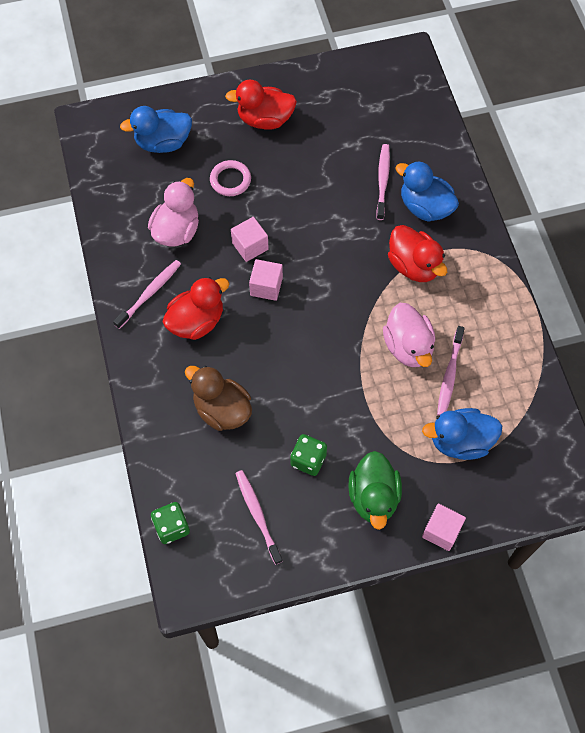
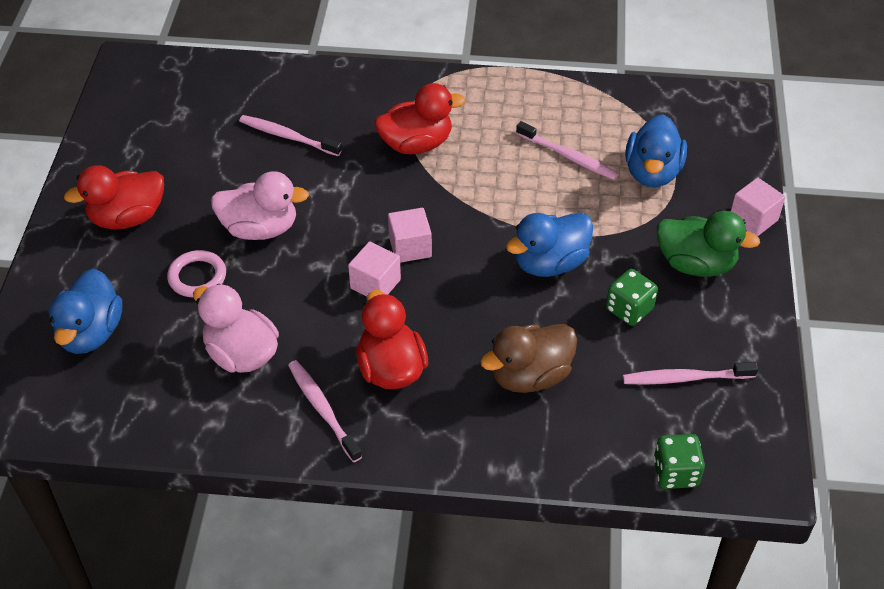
camera: 70 degrees left, 15 degrees down
red duck [225,80,297,130] -> red duck turned 45 degrees clockwise [64,165,164,230]
pink cube [231,217,269,262] -> pink cube moved to [388,208,432,263]
pink duck [383,303,435,367] -> pink duck moved to [211,171,309,240]
blue duck [395,161,459,222] -> blue duck moved to [506,212,593,277]

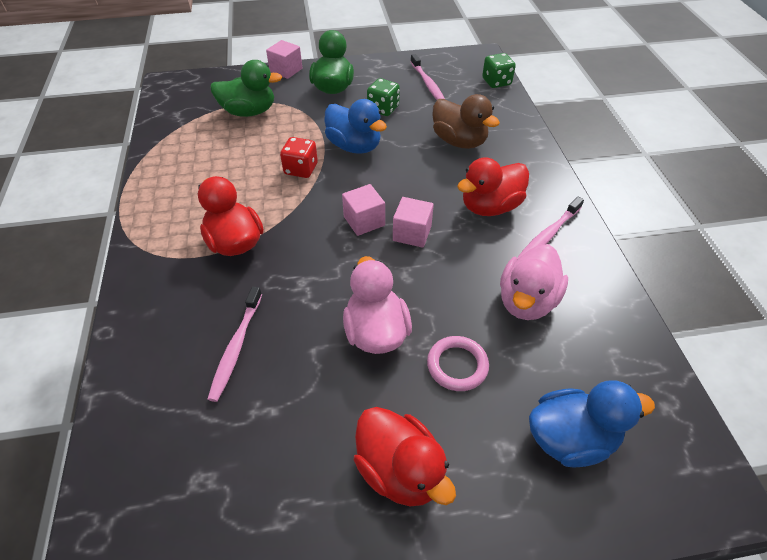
camera: 105 degrees left, 0 degrees up
pink toothbrush [516,121,618,180] -> none
blue duck [625,114,687,187] -> green duck [210,60,282,117]
none -> red dice [280,137,318,178]

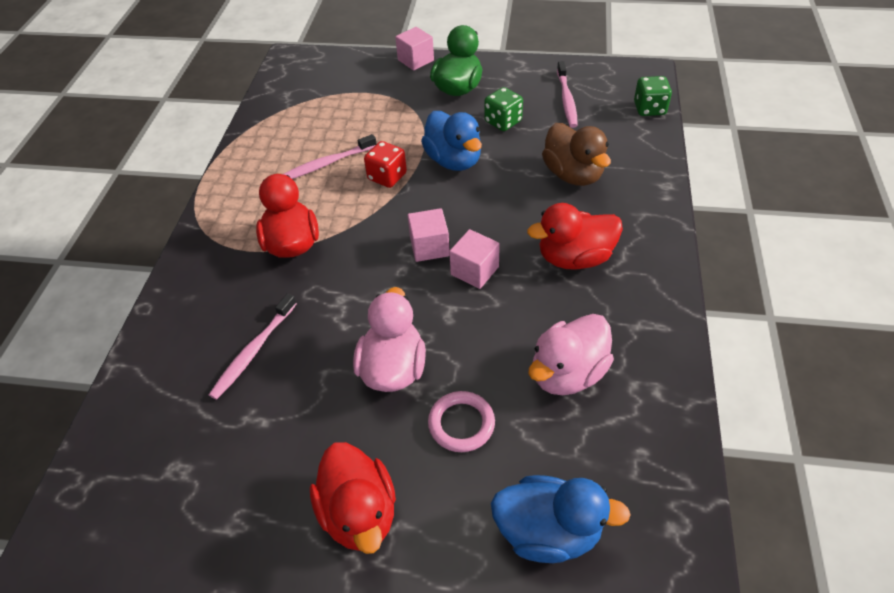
camera: 20 degrees right, 0 degrees up
green duck [210,60,282,117] -> none
pink toothbrush [517,197,584,259] -> pink toothbrush moved to [283,134,377,179]

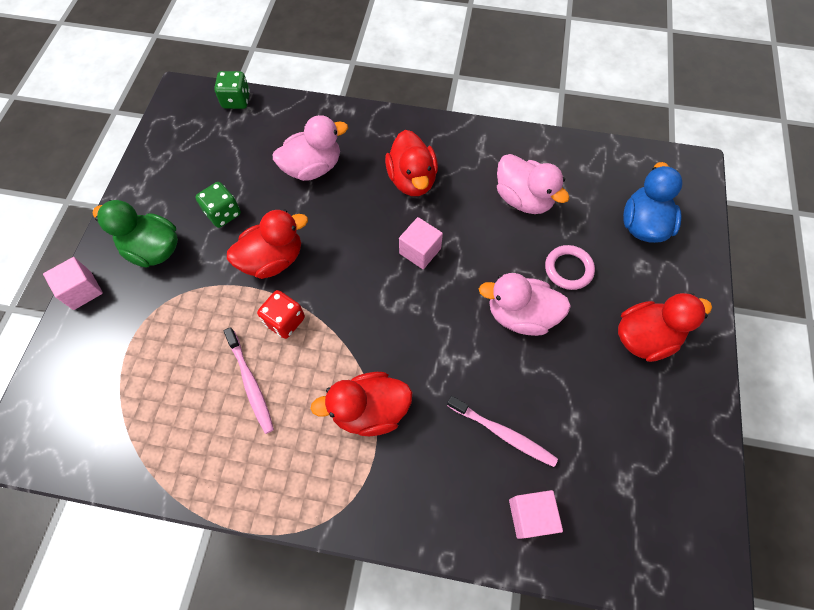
camera: 90 degrees left, 15 degrees up
pink cube [408,208,450,262] -> pink cube moved to [509,490,563,539]
blue duck [421,111,482,171] -> red duck [227,210,308,279]
brown duck [542,123,611,186] -> pink duck [273,115,348,181]
pink toothbrush [557,61,578,128] -> none

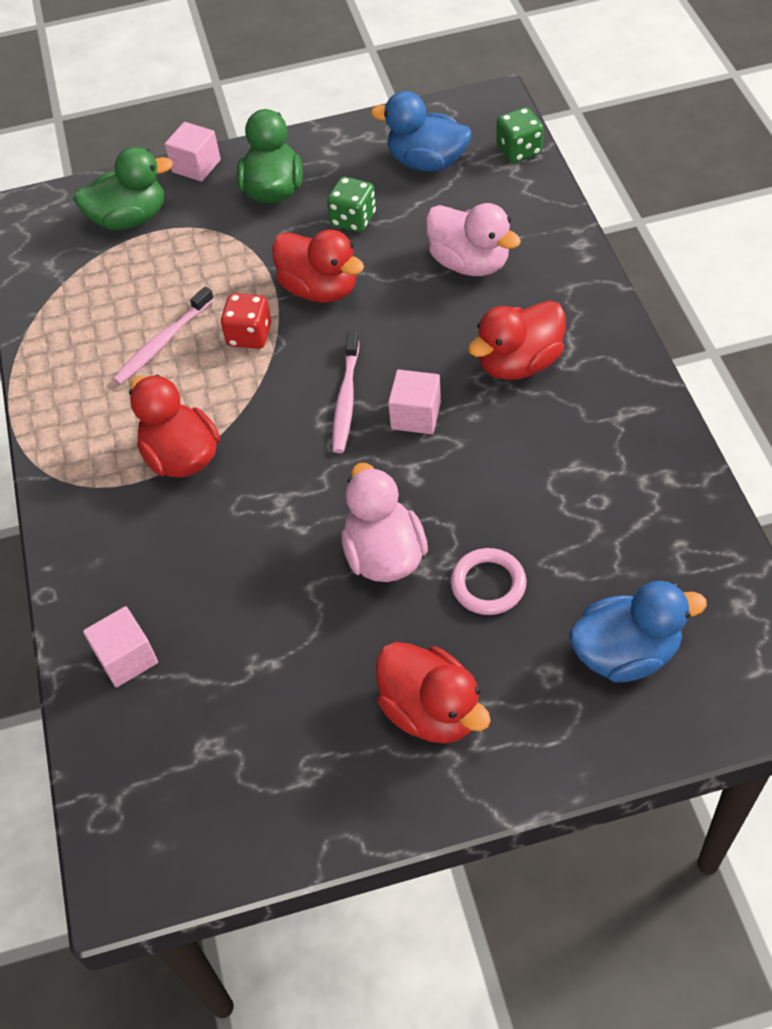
camera: 70 degrees right, 10 degrees down
pink toothbrush [447,396,558,467] -> pink toothbrush moved to [333,332,359,453]
pink duck [497,154,569,214] -> none
none -> green duck [73,147,173,230]
none -> blue duck [371,91,471,171]

